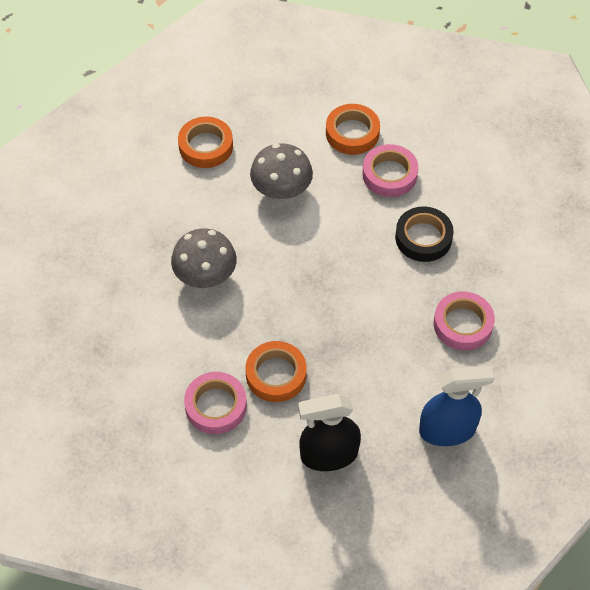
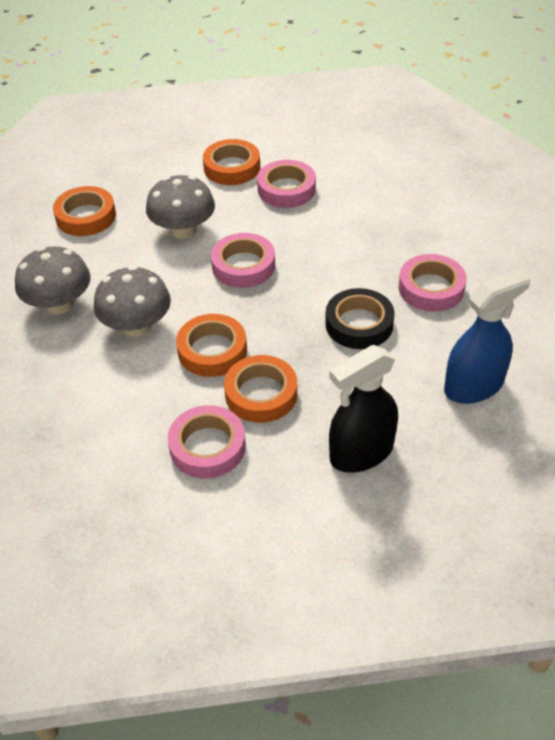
camera: 20 degrees left, 10 degrees down
black tape [395,206,454,262] -> black tape moved to [325,288,395,349]
none -> grey mushroom [15,246,91,315]
none -> orange tape [176,314,247,377]
none -> pink tape [211,233,275,288]

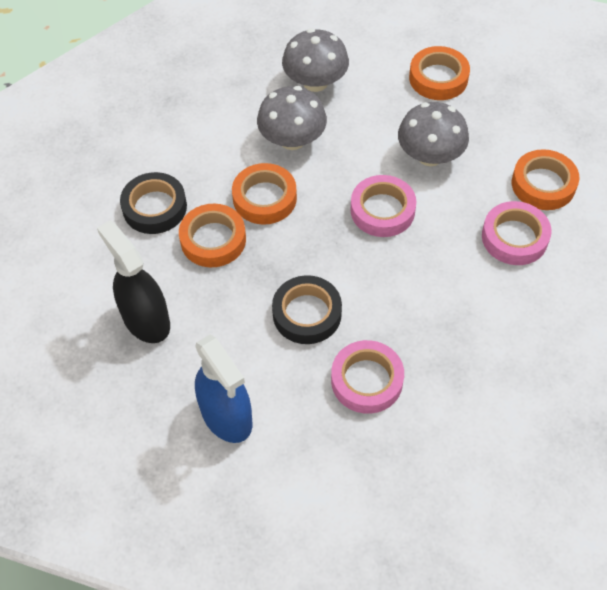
camera: 85 degrees right, 10 degrees up
pink tape [168,405,246,479] -> black tape [120,172,187,234]

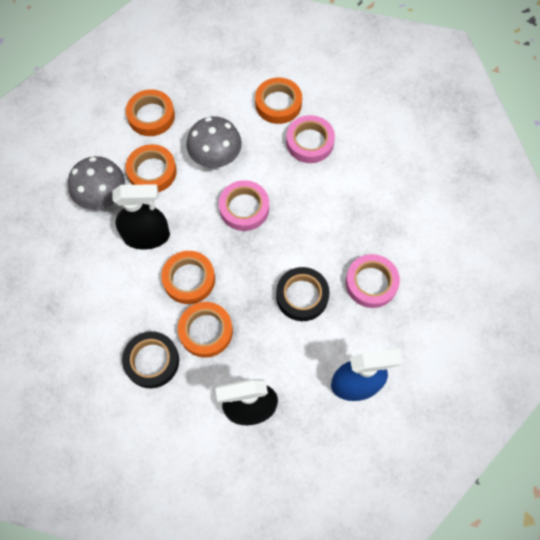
camera: 65 degrees left, 10 degrees up
grey mushroom [257,86,327,150] -> black spray bottle [112,184,170,250]
none -> orange tape [126,144,177,192]

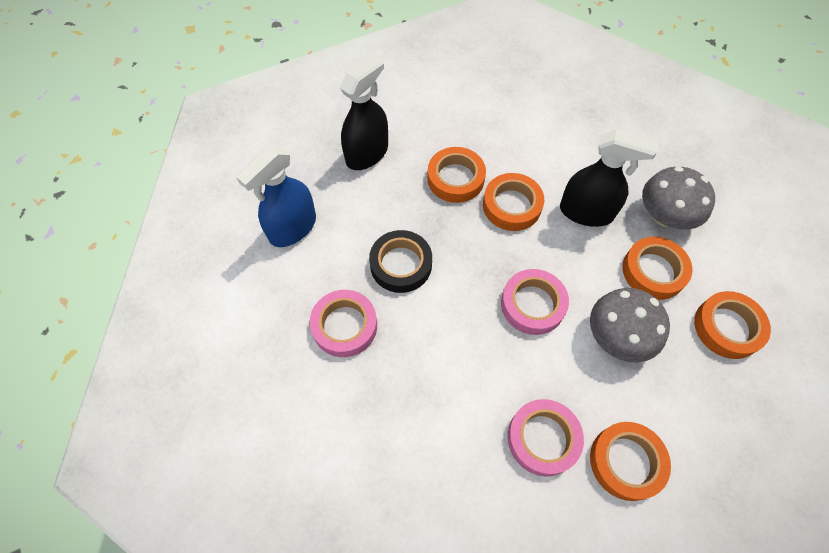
camera: 140 degrees right, 5 degrees down
black spray bottle [112,184,170,250] -> black spray bottle turned 120 degrees counterclockwise [560,129,658,227]
black tape [122,331,179,388] -> none

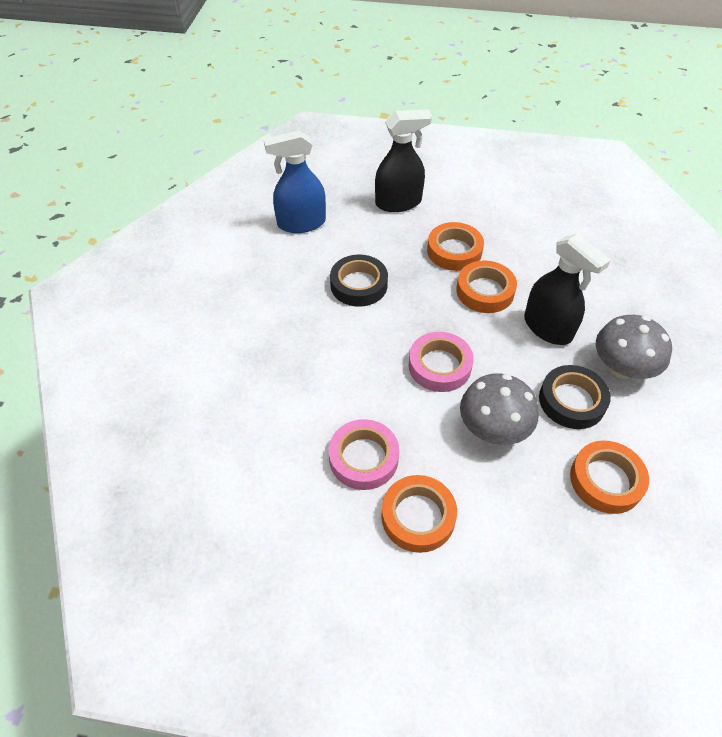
camera: 35 degrees right, 10 degrees down
pink tape [310,290,377,357] -> none
orange tape [622,237,692,300] -> black tape [539,365,611,429]

